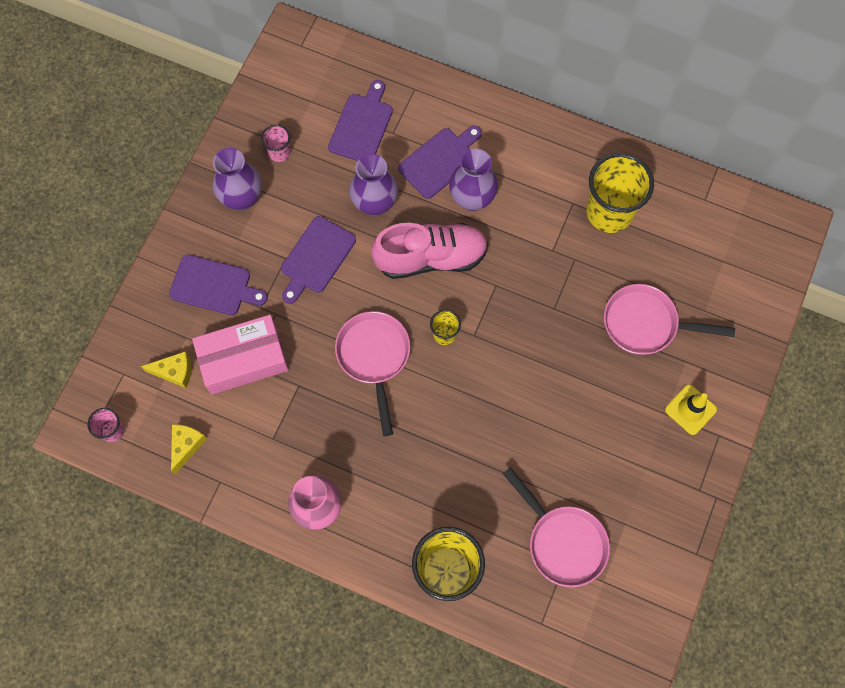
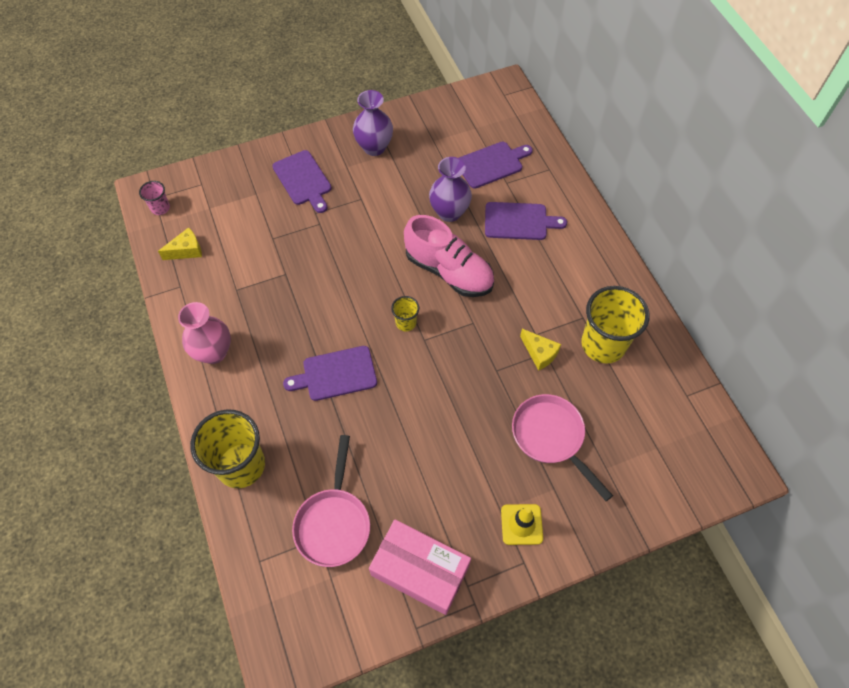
camera: 45 degrees right, 10 degrees down
yellow cheese [141,351,191,388] -> yellow cheese moved to [520,329,561,371]
pink box [192,315,289,395] -> pink box moved to [369,520,471,615]
pink cup [261,125,290,162] -> none
purple cutting board [281,216,356,304] -> purple cutting board moved to [283,346,377,401]
pink pan [335,311,410,436] -> none
purple vase [449,149,498,211] -> none

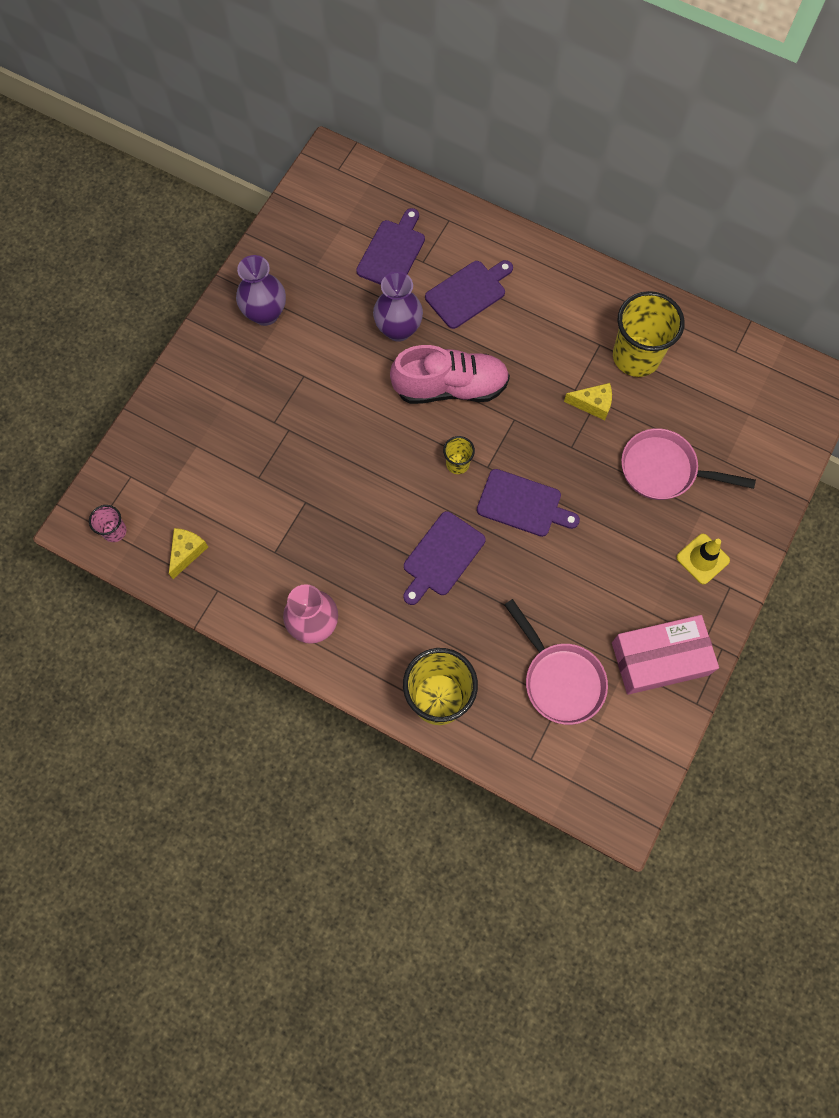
camera: 40 degrees left, 10 degrees up
purple cutting board [272,150,332,213] -> purple cutting board moved to [477,469,580,537]

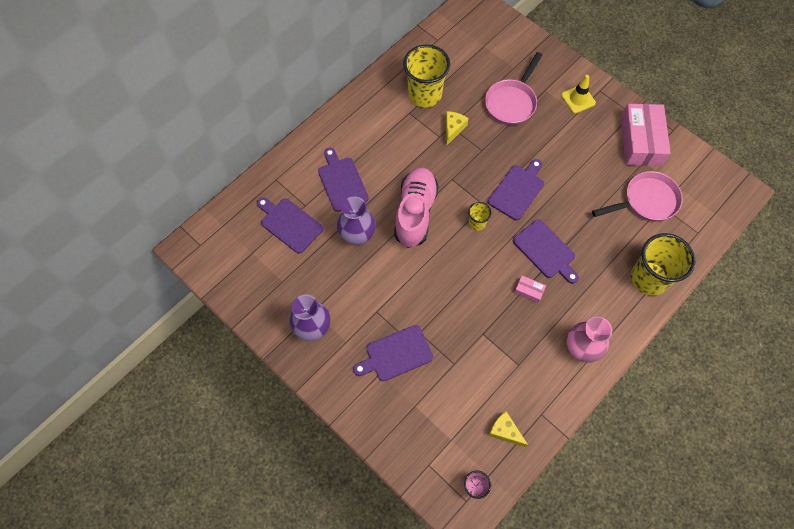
camera: 75 degrees left, 5 degrees down
none -> purple cutting board [353,325,433,381]
none -> pink box [514,276,546,303]

